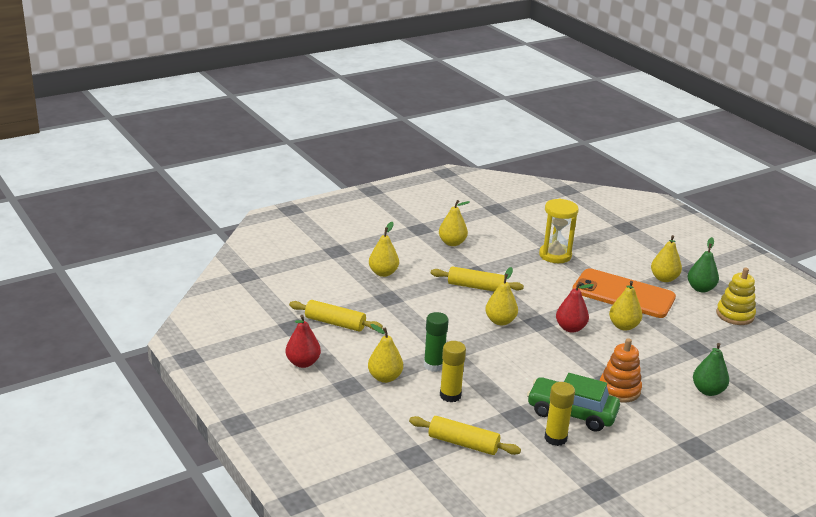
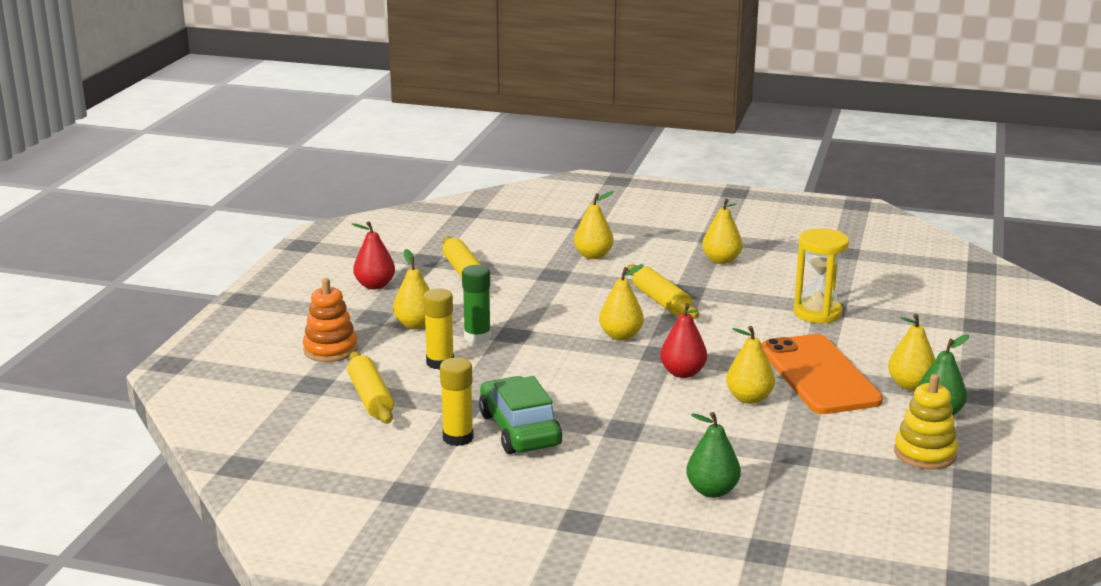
camera: 50 degrees right, 5 degrees down
orange stacking toy [600,338,642,403] -> orange stacking toy moved to [303,278,358,362]

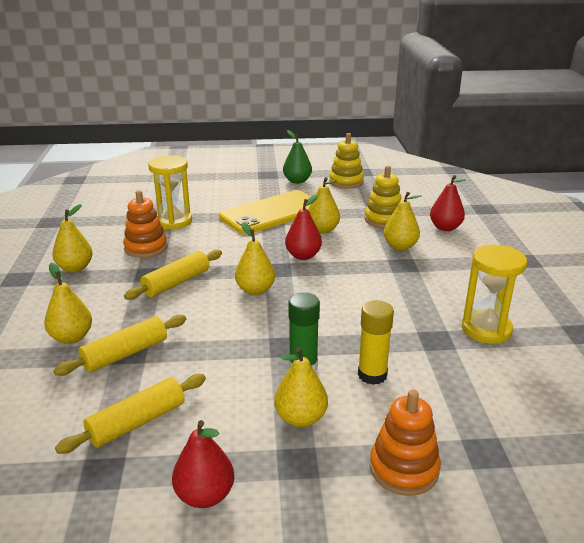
camera: 110 degrees left, 5 degrees up
yellow rolling pin [347,351,394,424] -> yellow rolling pin moved to [54,315,186,376]
yellow glue stick [440,357,473,446] -> yellow hourglass [462,245,527,344]
green car [479,376,562,454] -> none
green pear [686,412,741,498] -> red pear [430,175,466,231]
orange phone [761,334,883,414] -> yellow phone [219,190,311,234]
yellow pear [888,314,935,390] -> yellow pear moved to [384,192,421,251]
none -> orange stacking toy [123,190,167,258]
none -> yellow stacking toy [364,166,401,228]

